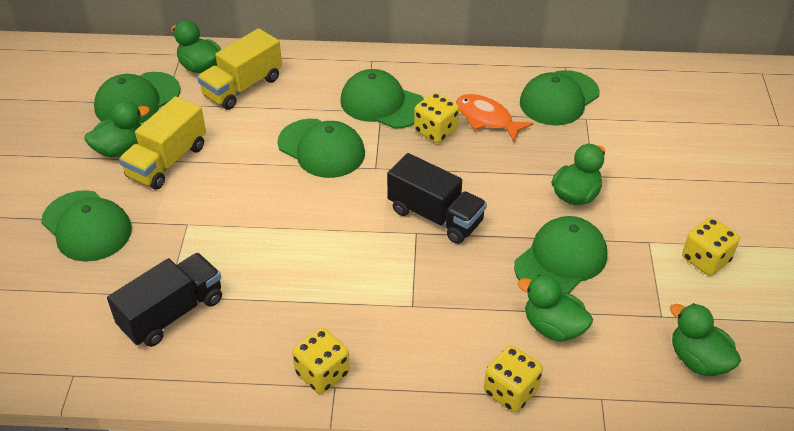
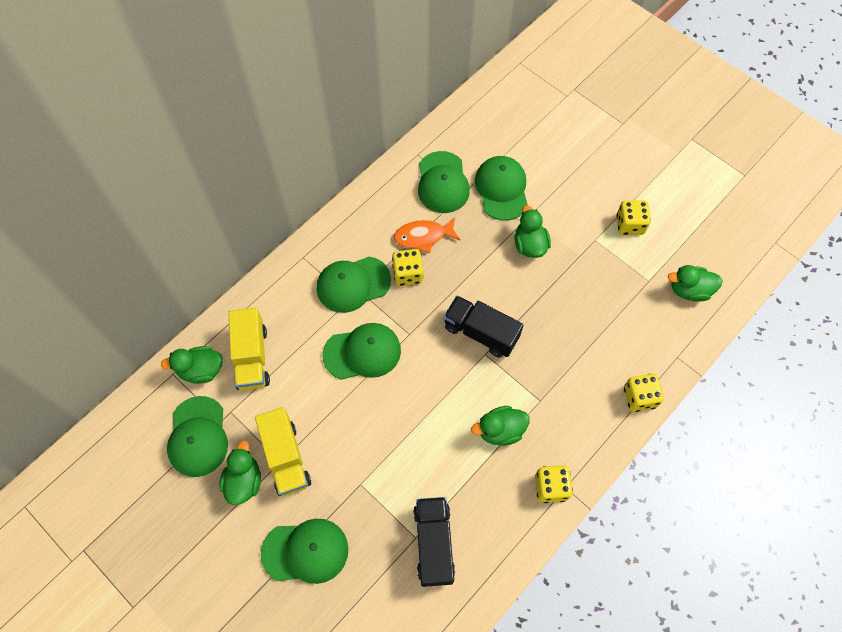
camera: 50 degrees left, 20 degrees up
black truck [387,153,487,244] -> black truck turned 135 degrees counterclockwise [444,296,524,358]
green cap [514,216,607,293] -> green cap moved to [475,156,528,221]
green duck [518,275,593,342] -> green duck moved to [471,406,530,446]

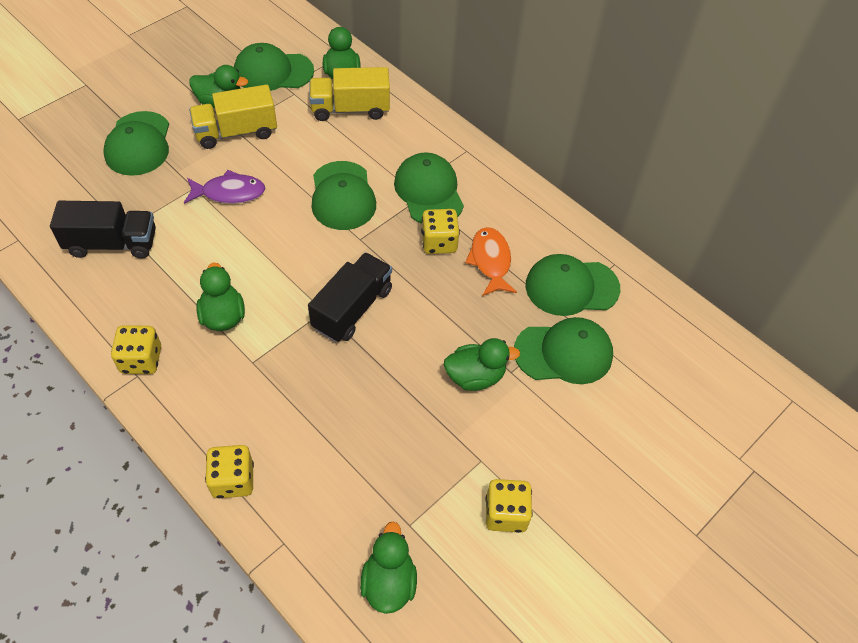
camera: 90 degrees right, 10 degrees down
none -> purple fish [184,170,265,204]

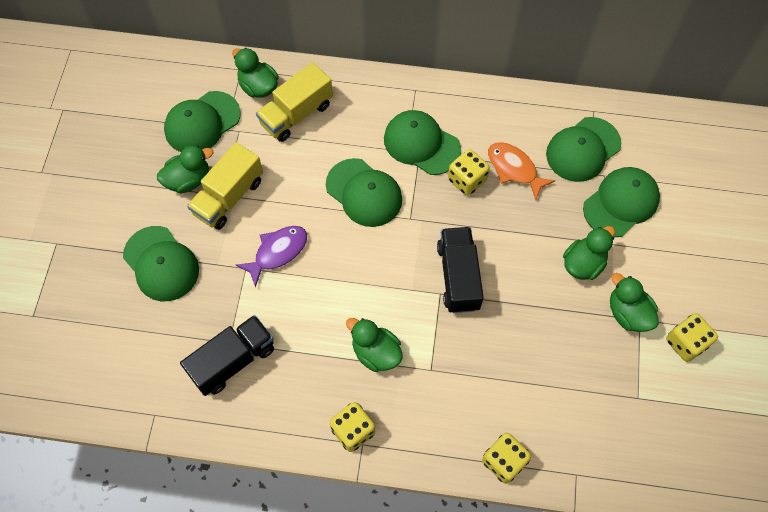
camera: 35 degrees left, 10 degrees up
green duck [360,521,417,614] -> green duck moved to [610,273,659,332]

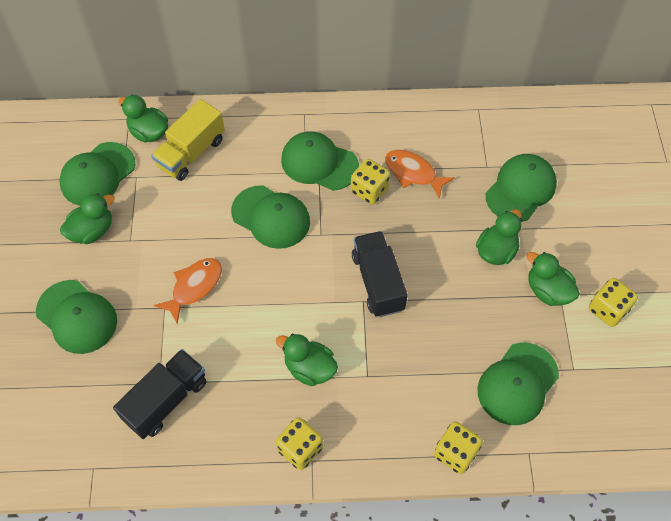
camera: 10 degrees left, 5 degrees down
yellow truck [187,142,263,230] -> none
purple fish [236,226,307,287] -> orange fish [154,258,222,324]
green cap [546,117,621,182] -> green cap moved to [478,343,559,425]

